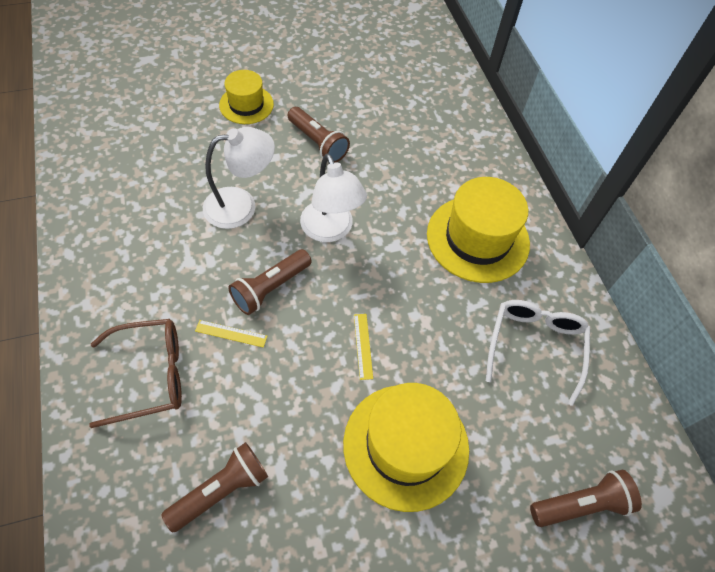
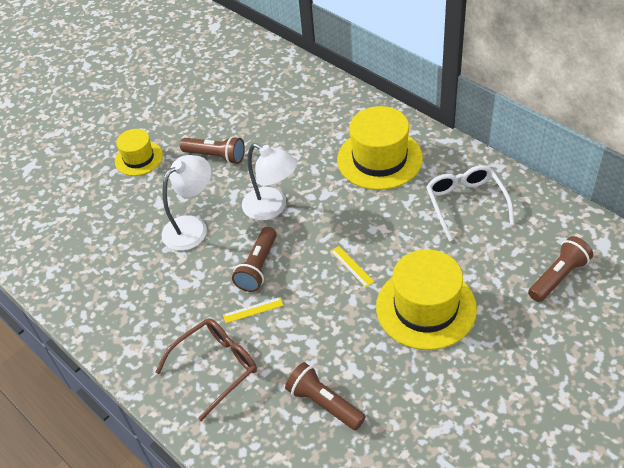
camera: 20 degrees left, 10 degrees down
brown flashlight [162,442,268,532] -> brown flashlight turned 75 degrees counterclockwise [285,362,366,430]

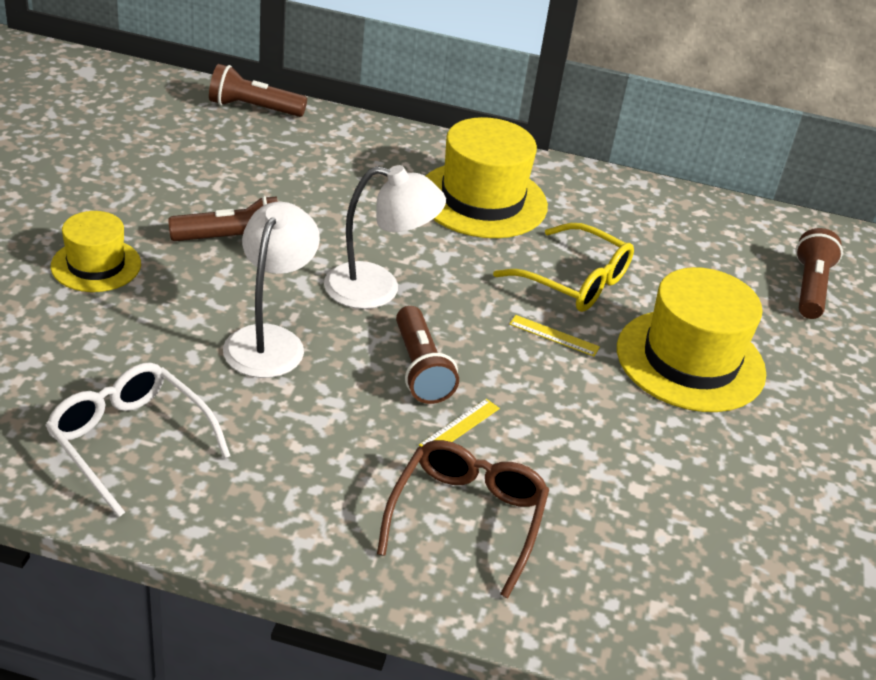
camera: 40 degrees left, 10 degrees down
brown flashlight [285,362,366,430] -> brown flashlight moved to [209,64,307,117]
white glasses [426,165,514,241] -> white glasses moved to [45,362,231,517]
none -> yellow glasses [493,223,634,312]

